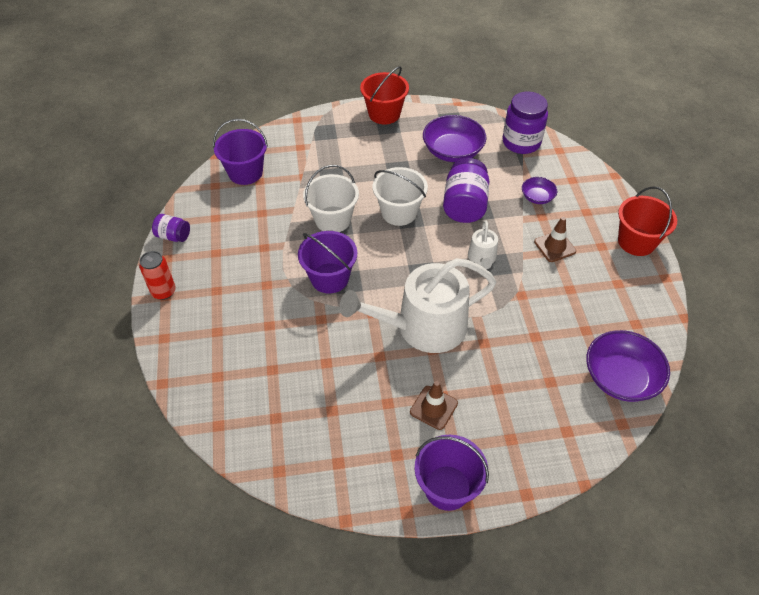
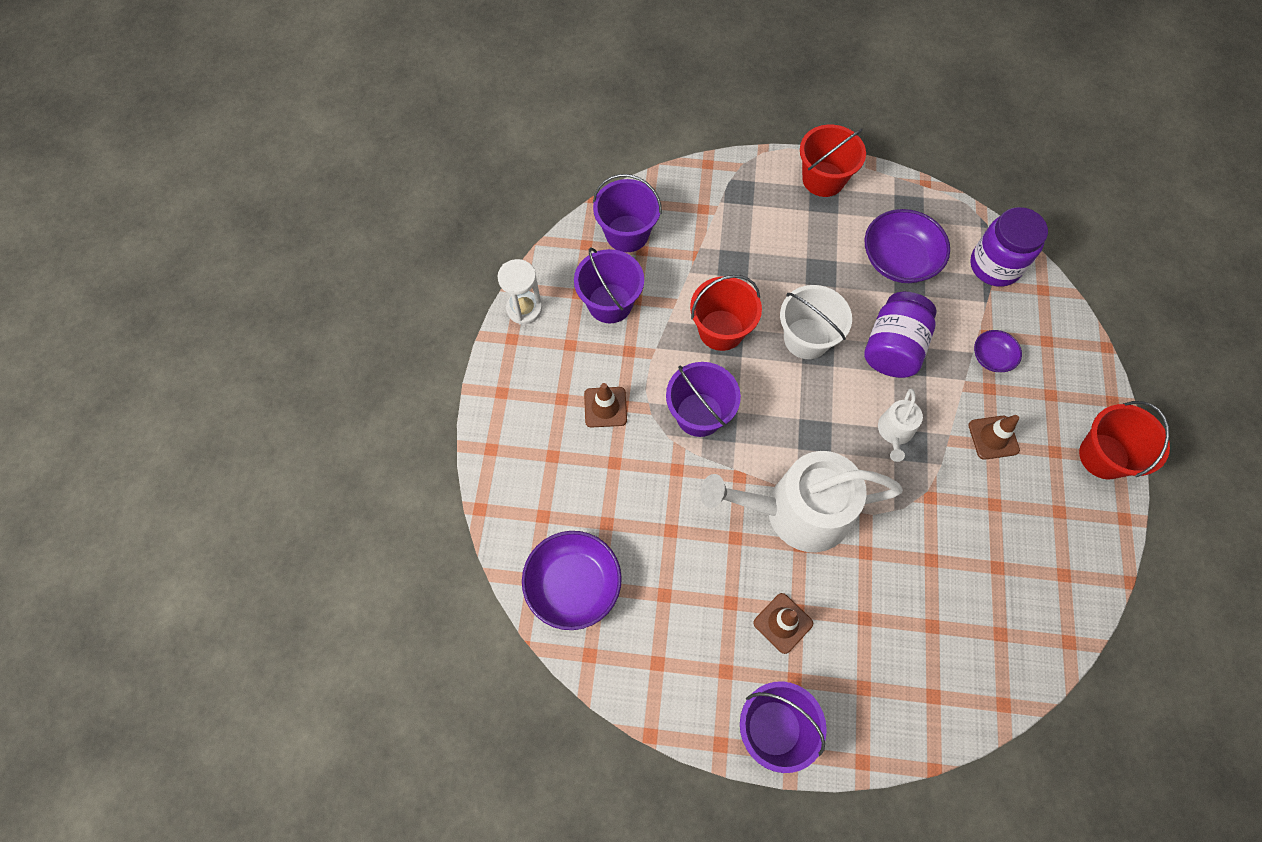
camera: 15 degrees right, 15 degrees up
red can [139,251,176,300] -> none
purple jar [152,214,190,242] -> white hourglass [498,259,542,324]
white bucket [303,165,359,232] -> red bucket [690,275,762,351]
purple bowl [586,330,670,402] -> purple bowl moved to [522,531,622,630]
none -> purple bucket [574,248,644,323]
none -> brown traffic cone [584,383,627,428]

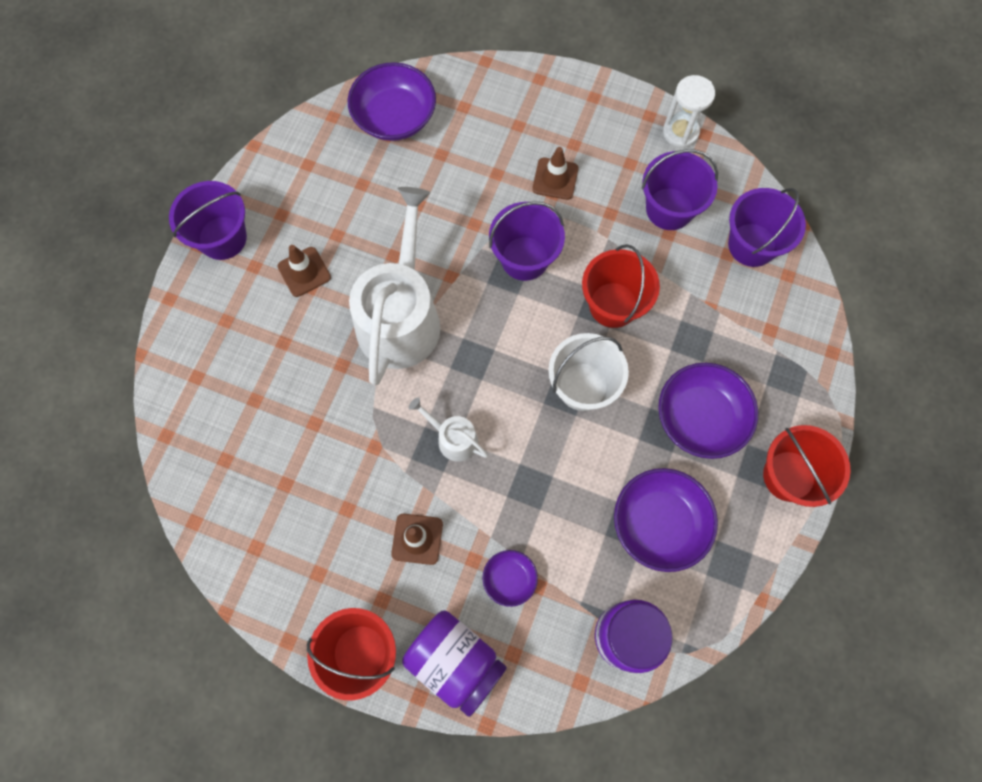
camera: 105 degrees right, 5 degrees up
purple jar [864,292,937,378] -> purple jar moved to [402,610,507,717]
none -> purple bowl [658,363,758,459]

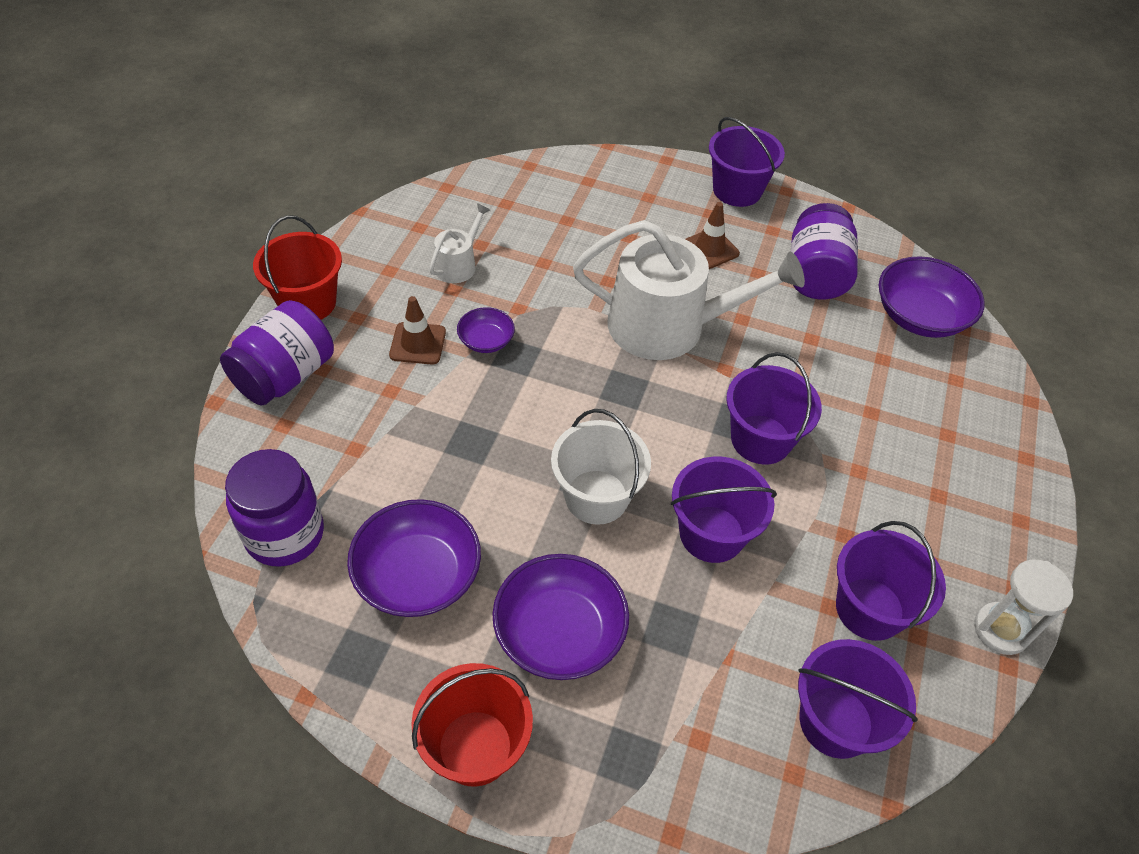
camera: 85 degrees right, 20 degrees down
white watering can [409,397,488,462] -> white watering can moved to [429,203,490,283]
purple bowl [482,550,538,607] -> purple bowl moved to [457,307,515,353]
brown traffic cone [532,147,579,200] -> none
red bucket [582,244,660,328] -> purple bucket [671,456,777,563]
none -> purple jar [791,203,858,299]

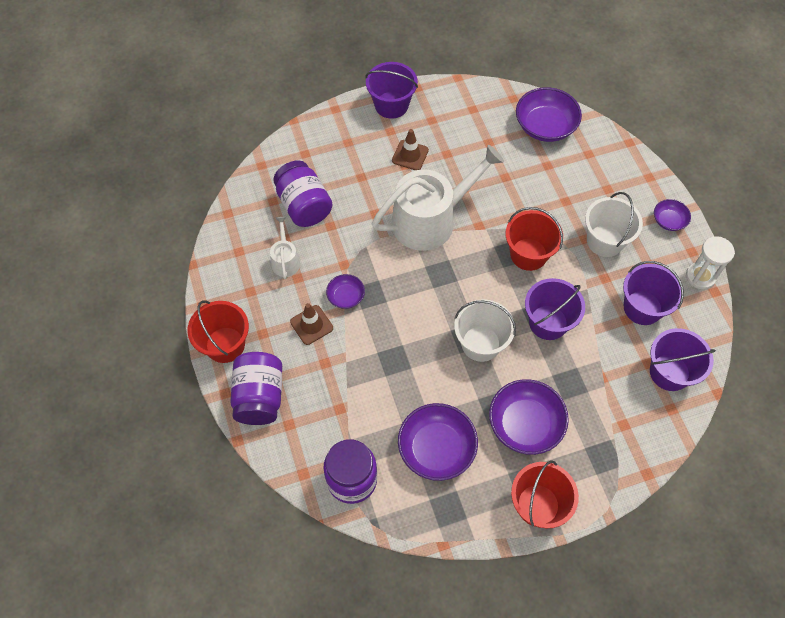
camera: 35 degrees left, 10 degrees up
purple bucket [726,352,822,465] -> red bucket [506,207,563,271]
purple jar [791,203,858,299] -> purple jar moved to [273,160,332,227]
none -> white bucket [585,192,643,257]
none -> purple bowl [654,199,691,231]

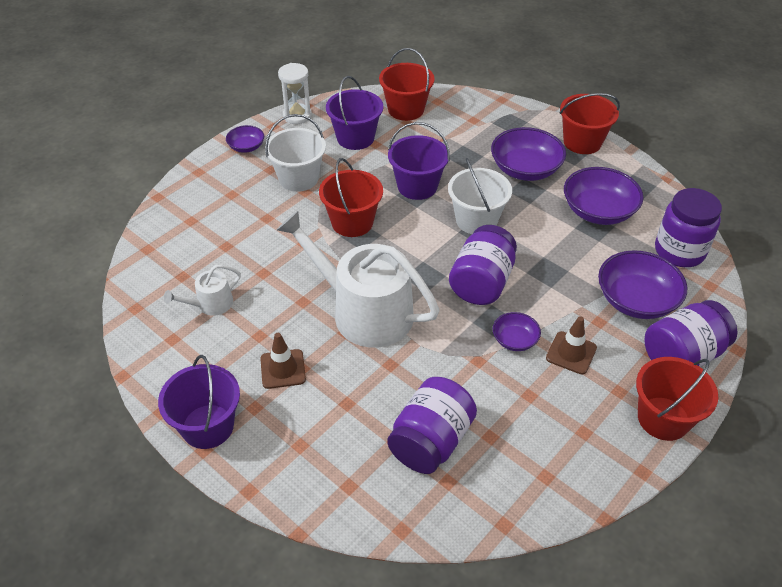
camera: 120 degrees left, 15 degrees down
white watering can [270,217,300,279] -> white watering can moved to [164,265,241,316]
purple bowl [516,87,582,142] -> purple bowl moved to [598,250,688,319]
purple bucket [650,328,716,391] -> red bucket [379,48,435,121]
none -> purple jar [449,225,517,305]

